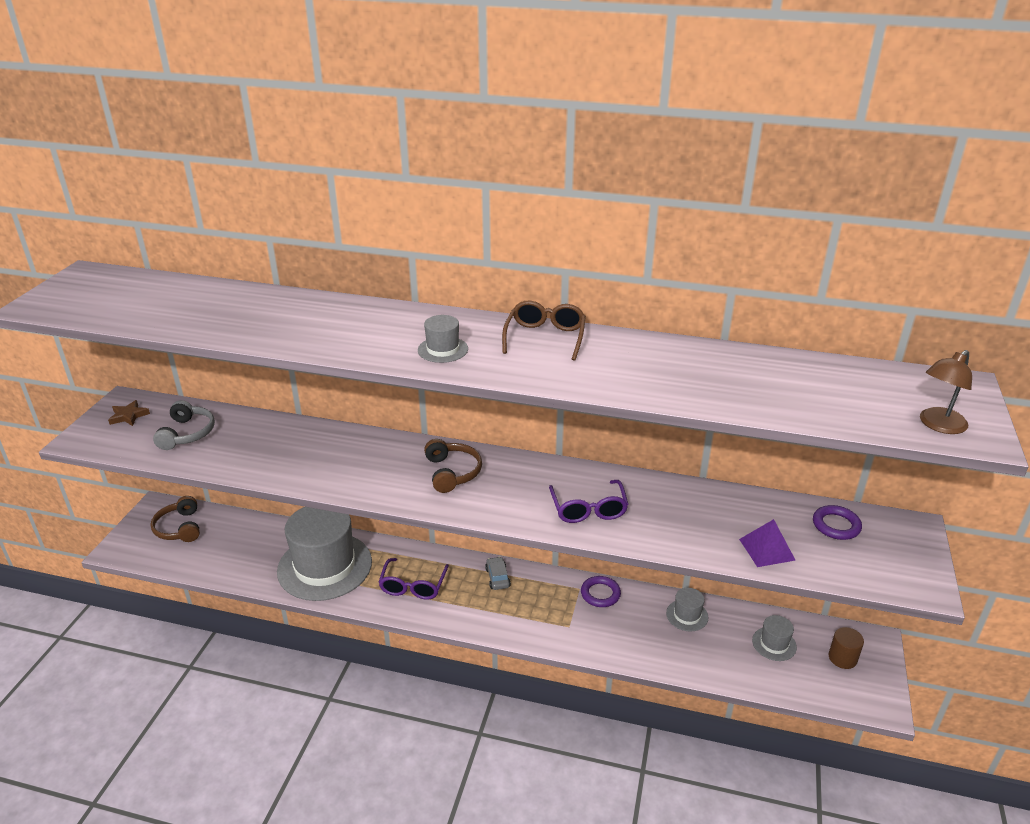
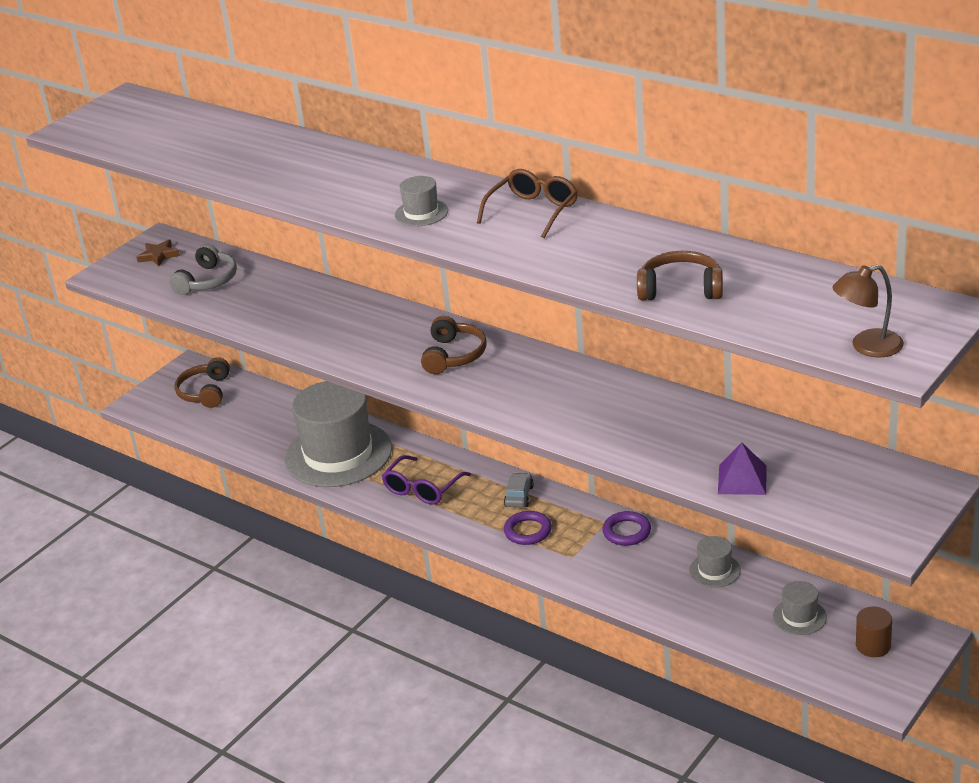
camera: 25 degrees right, 0 degrees up
purple glasses [549,480,628,523] -> none
purple ring [813,505,862,540] -> purple ring moved to [504,511,552,545]
none -> brown headphones [637,251,723,301]

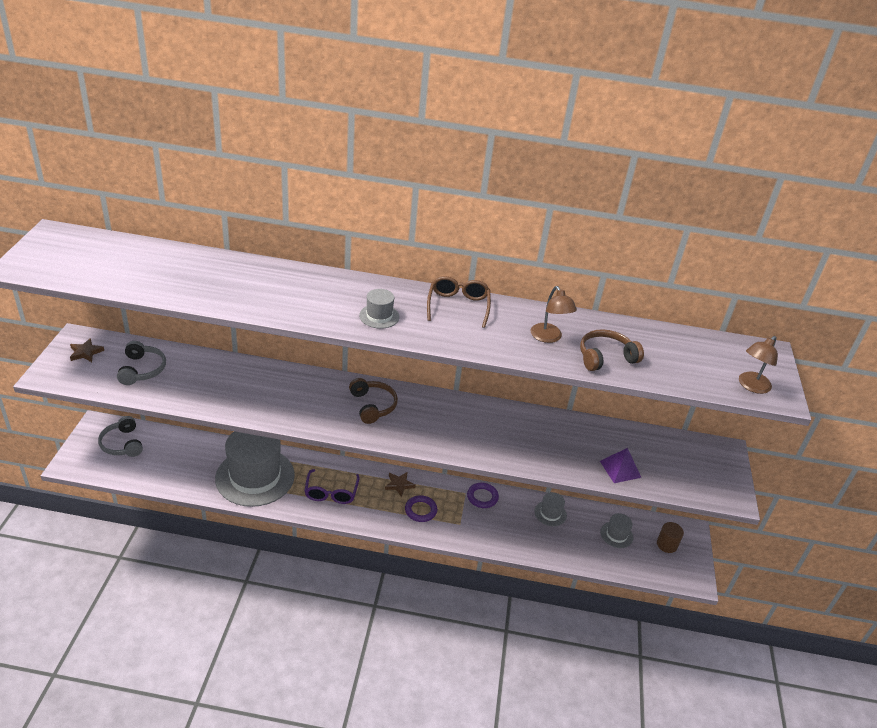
camera: 35 degrees left, 5 degrees up
brown headphones [174,357,230,408] -> grey headphones [98,416,143,457]
grey car [504,473,534,507] -> brown star [385,472,416,497]
none -> brown lamp [531,286,577,343]

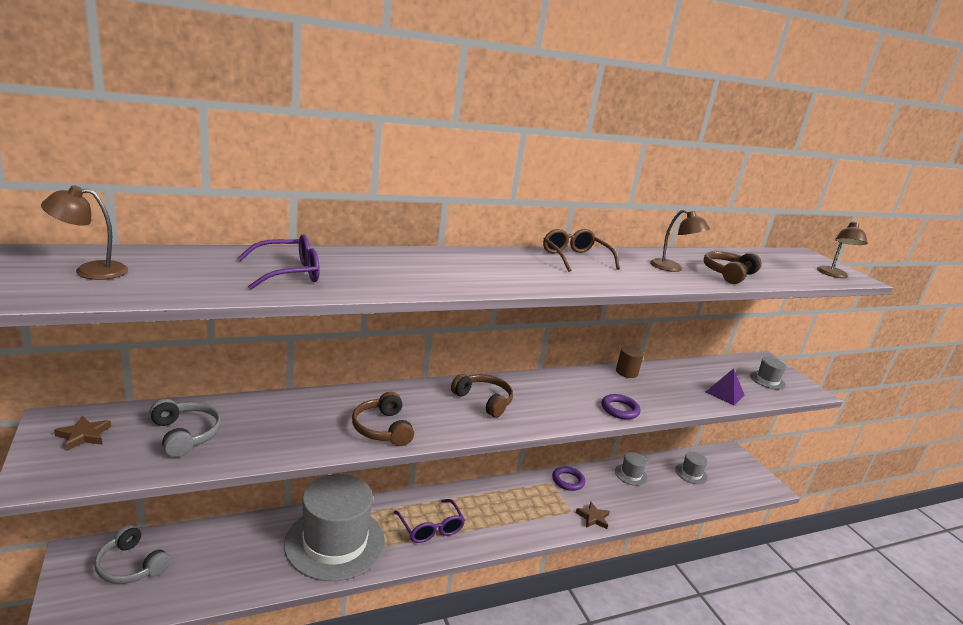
camera: 30 degrees left, 15 degrees down
grey hat [359,289,400,329] -> grey hat moved to [750,357,786,390]
brown star [385,472,416,497] -> brown star moved to [576,502,610,529]
purple ring [405,495,437,522] -> purple ring moved to [602,394,640,420]
brown cylinder [657,522,684,553] -> brown cylinder moved to [616,346,644,378]
none -> brown lamp [41,185,128,280]
none -> purple glasses [238,234,320,290]
none -> brown headphones [352,392,414,446]

